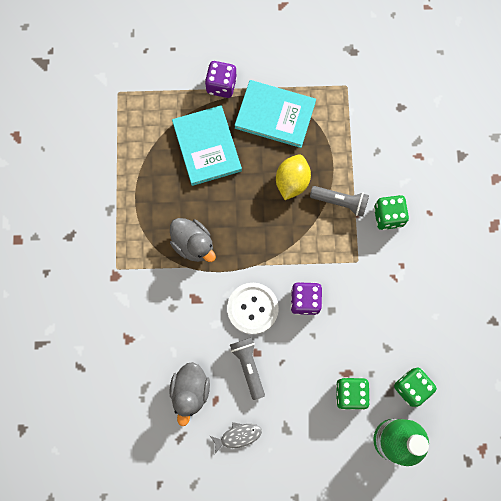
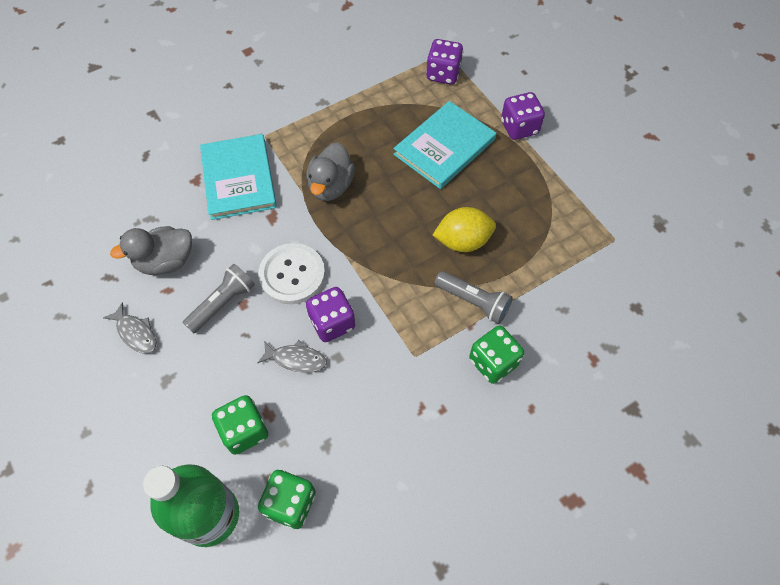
camera: 60 degrees right, 15 degrees down
turquoise book [235,80,316,148] -> turquoise book moved to [200,134,277,220]
grey flashlight [310,186,369,217] -> grey flashlight turned 45 degrees counterclockwise [435,271,513,324]
none -> grey fish [258,340,327,373]
none -> purple dice [426,39,463,85]

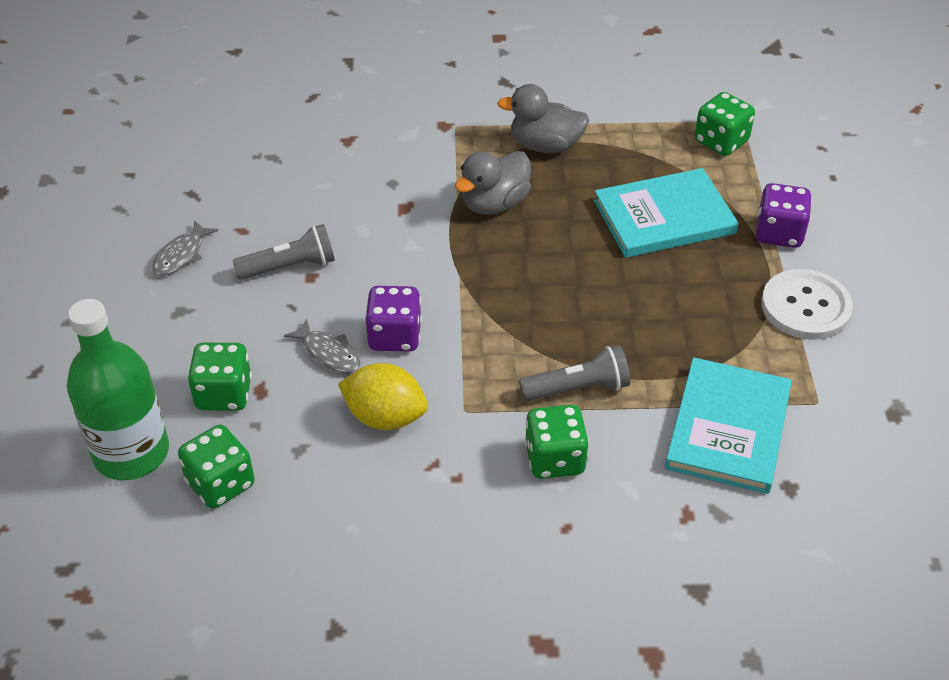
camera: 30 degrees right, 15 degrees down
grey fish [103,302,156,354] -> grey fish turned 45 degrees clockwise [152,220,218,276]
grey duck [110,226,192,275] -> grey duck moved to [497,84,589,153]
turquoise book [200,134,277,220] -> turquoise book moved to [665,357,792,494]
white button [258,243,325,304] -> white button moved to [762,269,853,340]
purple dice [426,39,463,85] -> green dice [695,92,755,156]
yellow lemon [433,207,496,252] -> yellow lemon moved to [338,363,428,430]
grey flashlight [435,271,513,324] -> grey flashlight turned 75 degrees counterclockwise [519,345,630,401]

